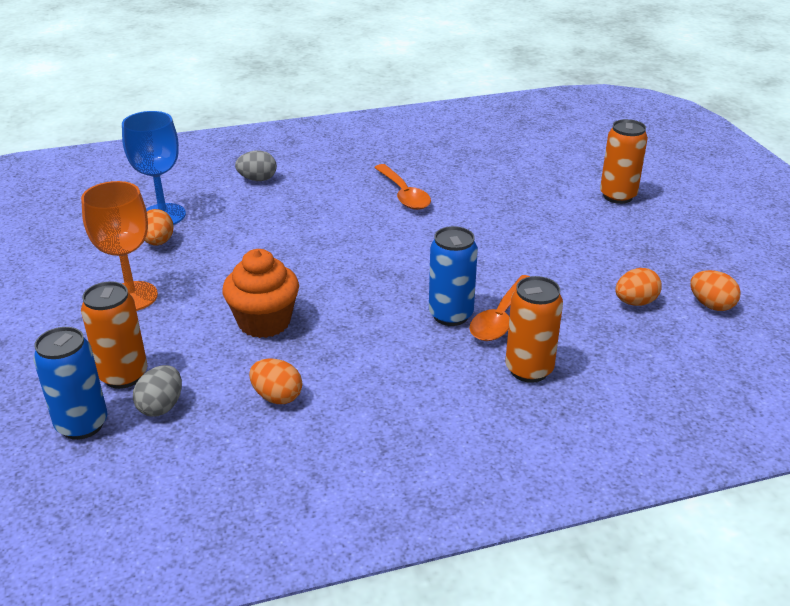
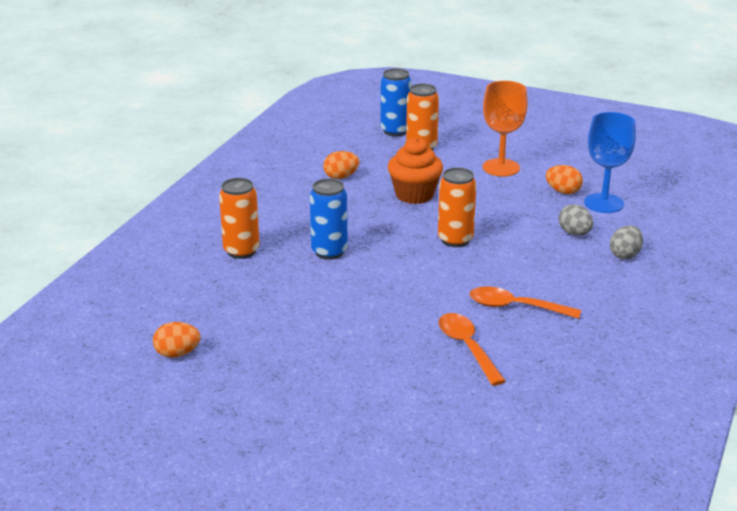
camera: 130 degrees right, 5 degrees down
grey egg [133,365,182,416] -> grey egg moved to [558,204,593,236]
orange spoon [469,275,530,341] -> orange spoon moved to [438,313,506,386]
orange can [600,119,648,204] -> orange can moved to [438,167,476,247]
orange egg [615,268,662,306] -> none

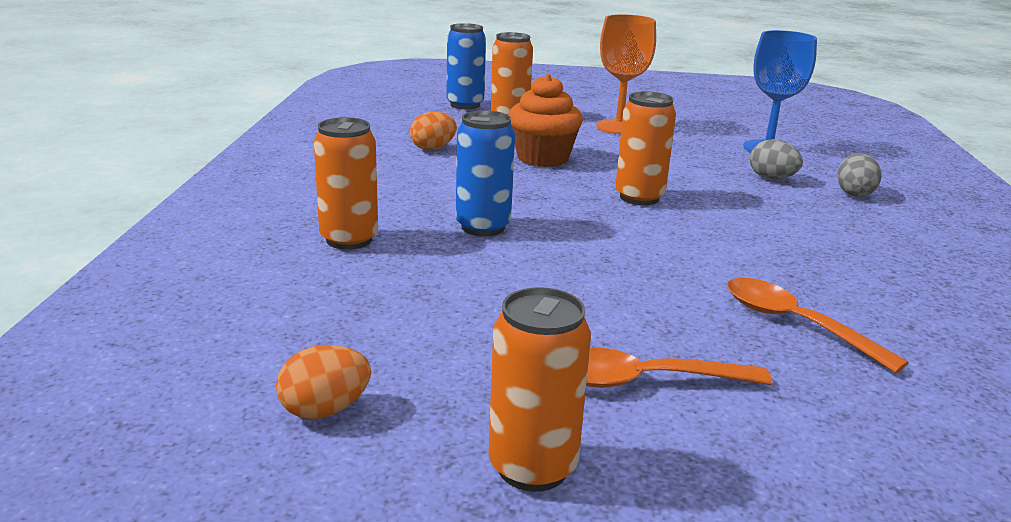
camera: 20 degrees left, 5 degrees down
orange spoon [470,286,581,319] -> orange spoon moved to [586,348,772,388]
orange egg [546,165,583,194] -> none
none -> orange can [488,287,591,492]

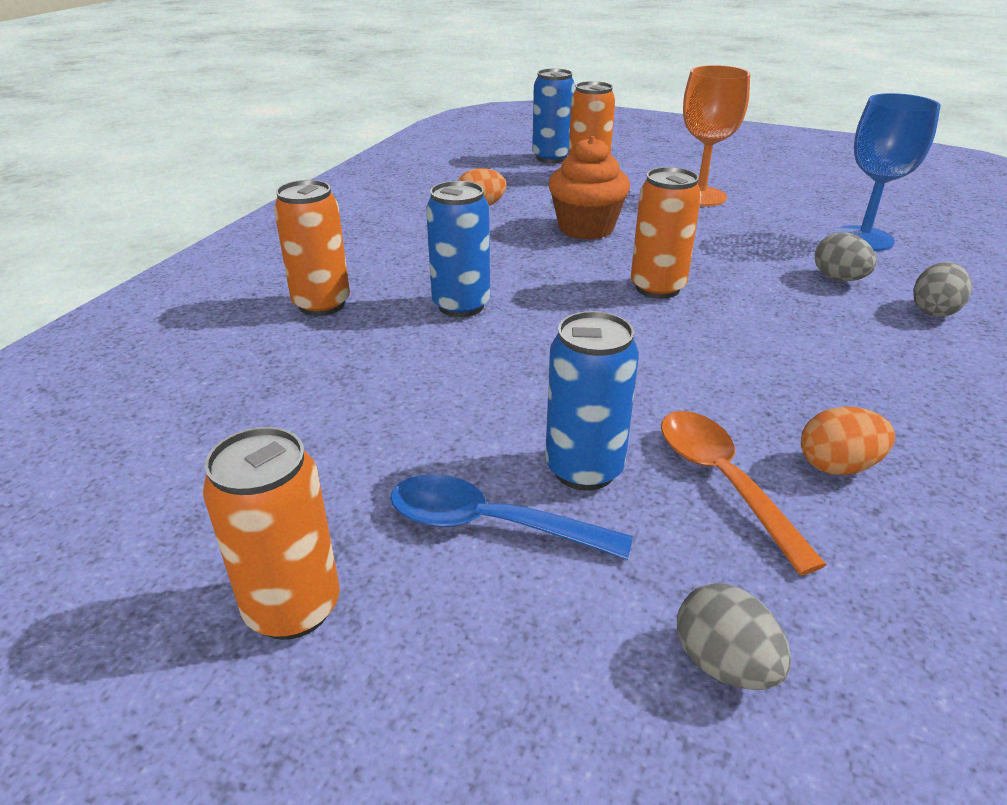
camera: 20 degrees right, 10 degrees up
orange egg [276,345,371,419] -> orange egg moved to [801,407,895,475]
orange spoon [586,348,772,388] -> blue spoon [390,474,633,560]
none -> blue can [545,311,639,491]
none -> grey egg [677,583,791,690]

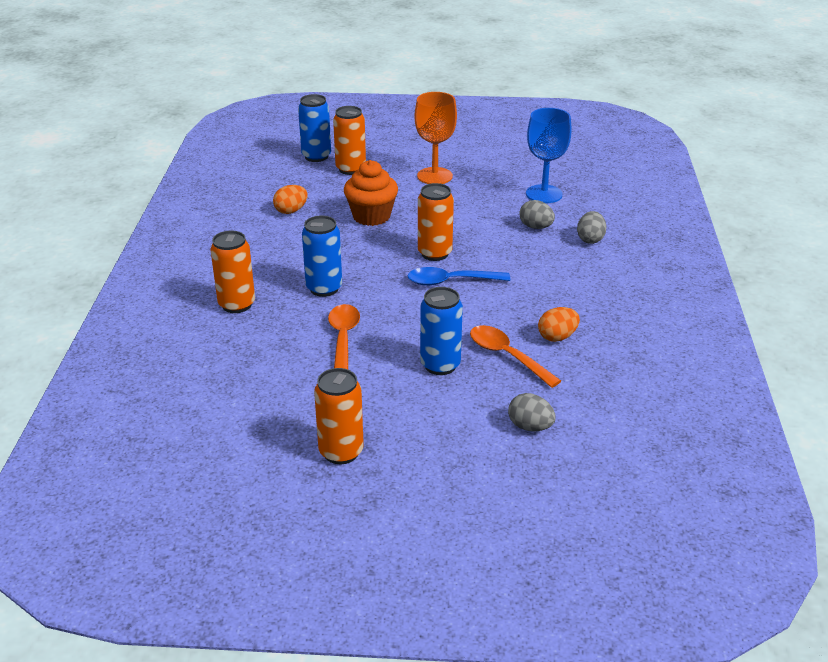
camera: 20 degrees left, 0 degrees up
blue spoon [390,474,633,560] -> blue spoon moved to [407,267,510,286]
none -> orange spoon [328,304,360,369]

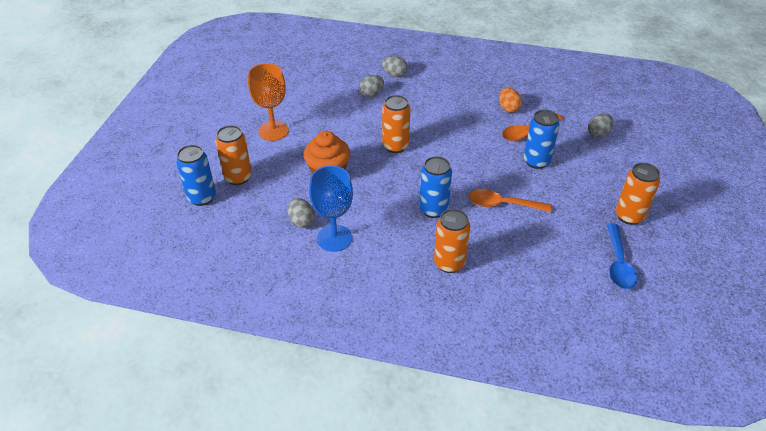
camera: 80 degrees left, 10 degrees up
orange egg [273,185,308,214] -> grey egg [288,198,315,228]
blue spoon [407,267,510,286] -> blue spoon moved to [607,223,637,289]
blue goblet [526,108,572,203] -> blue goblet moved to [309,166,353,252]

